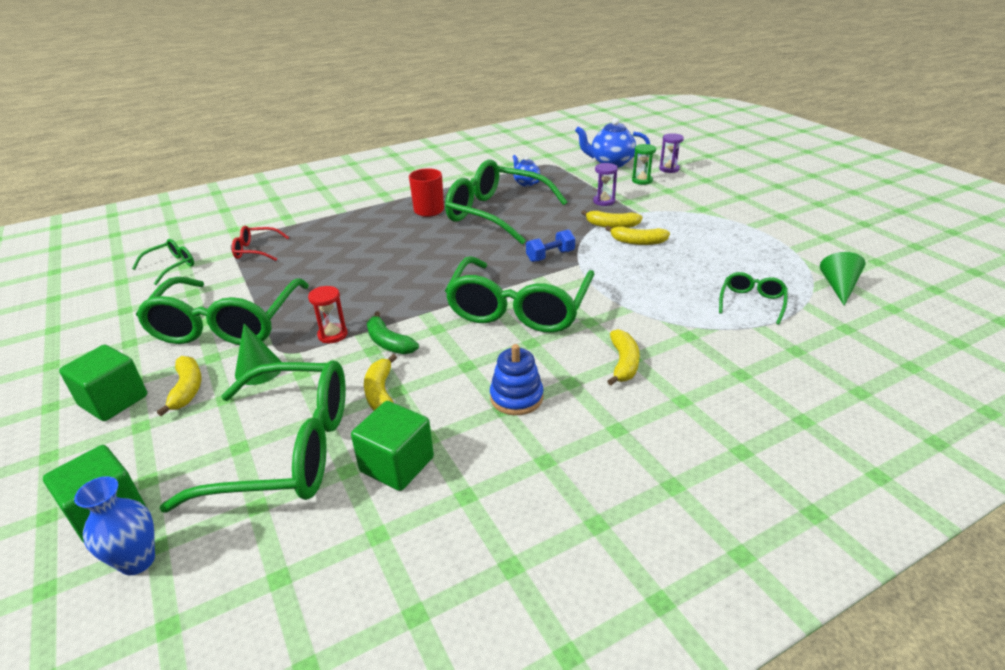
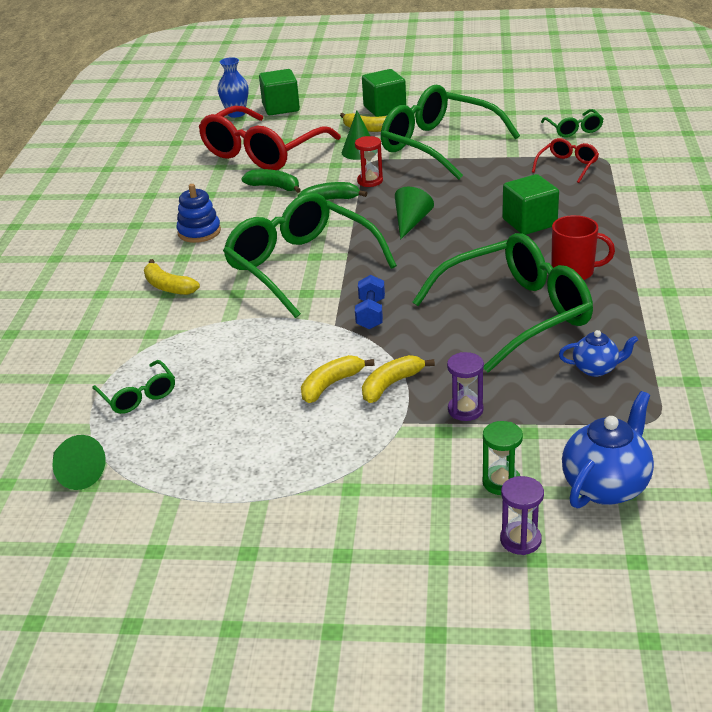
camera: 125 degrees right, 0 degrees up
green glasses [159,361,346,512] -> red glasses [199,106,341,170]
green cube [351,401,434,491] -> green cube moved to [502,174,559,235]
yellow banana [364,354,397,411] -> green banana [241,169,301,193]
none -> green cone [395,187,434,240]

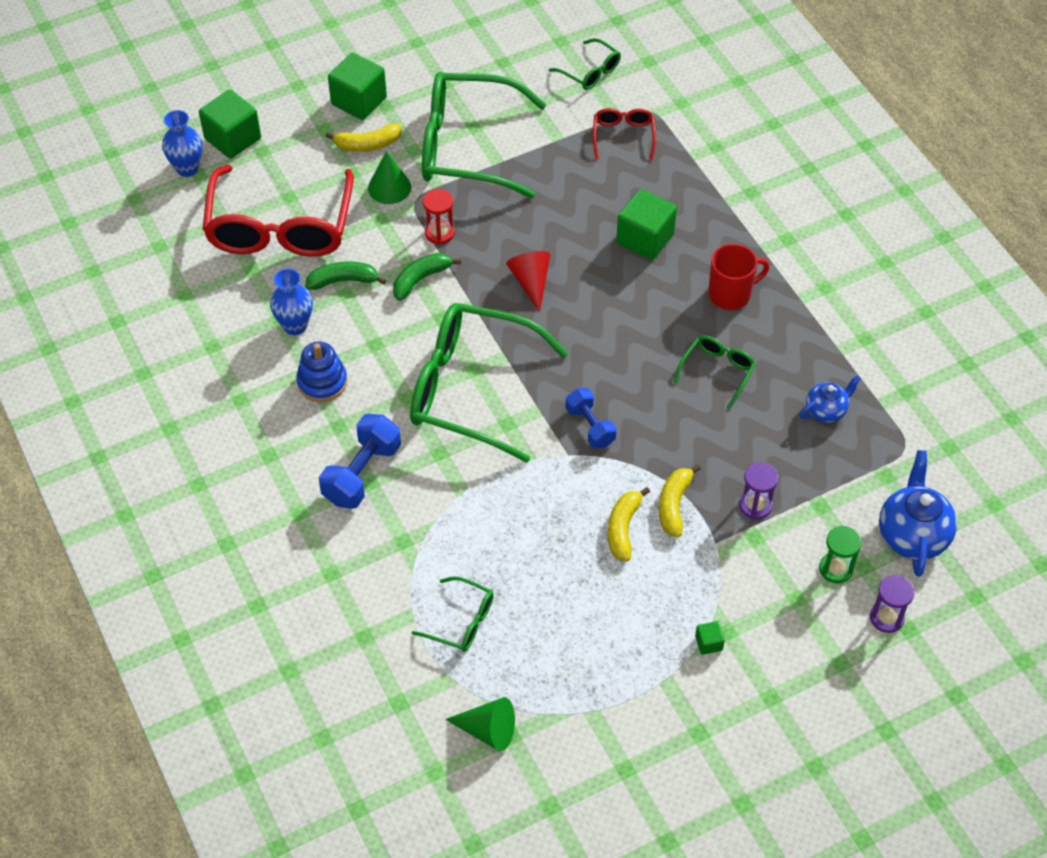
camera: 35 degrees left, 20 degrees up
yellow banana [144,259,200,295] -> blue dumbbell [319,414,401,509]
green cone [395,187,434,240] -> red cone [506,251,550,312]
green glasses [413,233,593,373] -> green glasses [674,335,756,409], size x0.45
none -> blue vase [270,268,313,335]
none -> green cube [695,621,725,655]

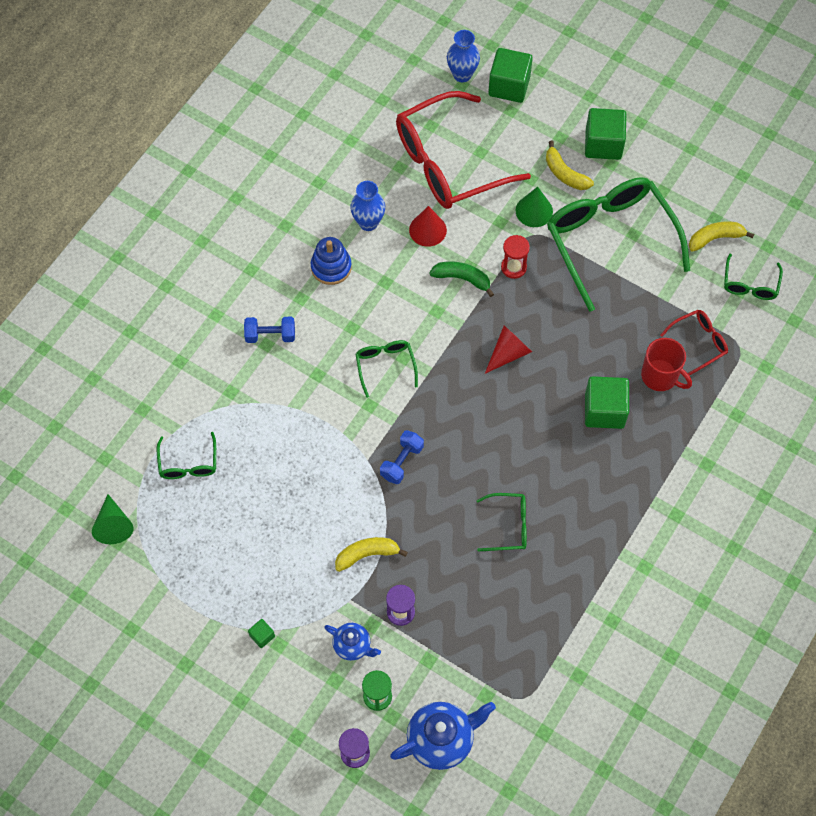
camera: 60 degrees right, 10 degrees up
green banana [305,261,386,290] -> red cone [409,206,447,247]
blue dumbbell [319,414,401,509] -> blue dumbbell [244,317,295,343], size x0.66
green glasses [410,303,569,463] -> green glasses [355,340,418,398], size x0.45
yellow banana [608,487,650,562] -> yellow banana moved to [689,221,754,252]
red mug [708,244,769,310] -> red mug moved to [641,338,692,391]
blue teapot [800,375,861,423] -> blue teapot moved to [324,623,381,661]

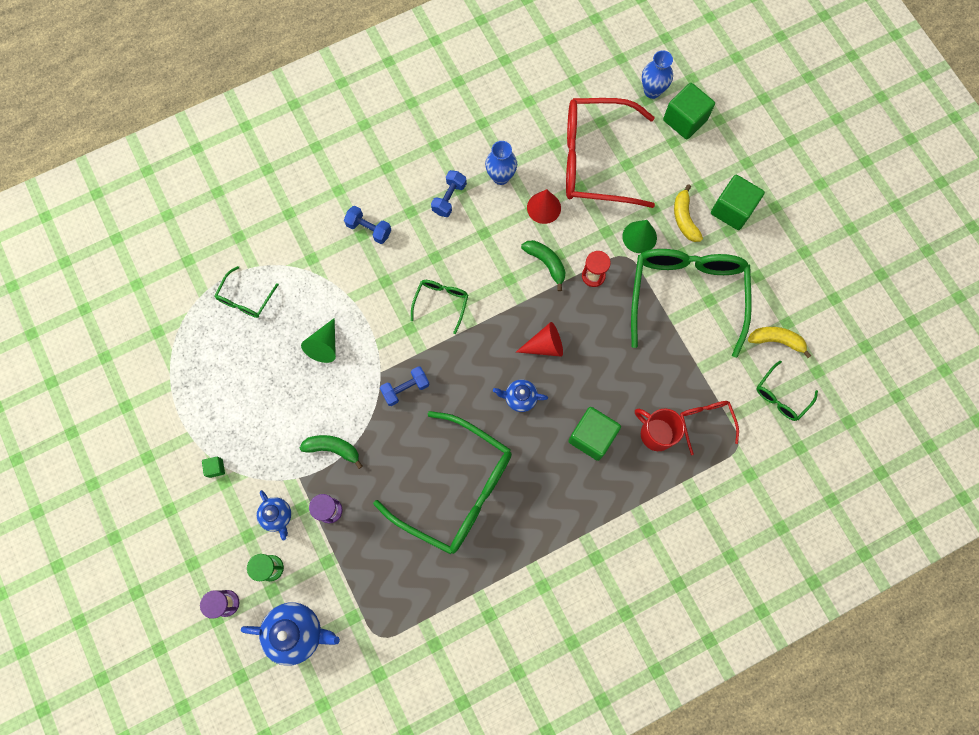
camera: 30 degrees right, 10 degrees up
green cone [92,494,134,544] -> green cone moved to [301,318,336,363]
blue stacking toy [311,237,352,285] -> blue dumbbell [431,170,467,217]
yellow banana [335,537,408,572] -> green banana [300,435,363,469]
green glasses [476,493,527,551] -> green glasses [373,411,512,554], size x2.22
red mug [641,338,692,391] -> red mug turned 150 degrees clockwise [635,409,685,451]
red glasses [660,310,728,376] -> red glasses turned 105 degrees counterclockwise [680,401,739,455]
none -> blue teapot [493,380,548,412]

